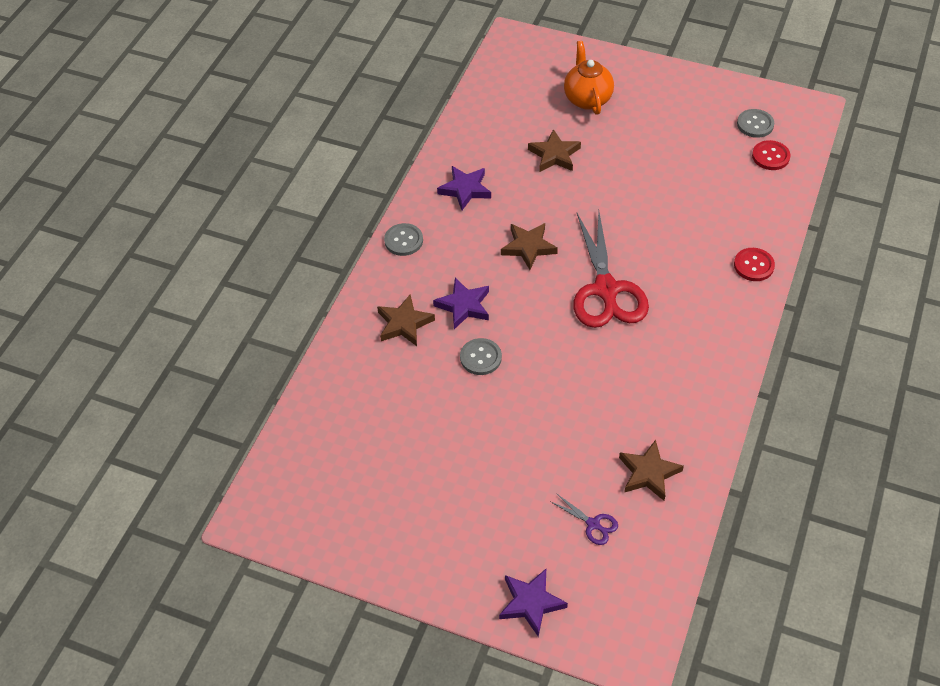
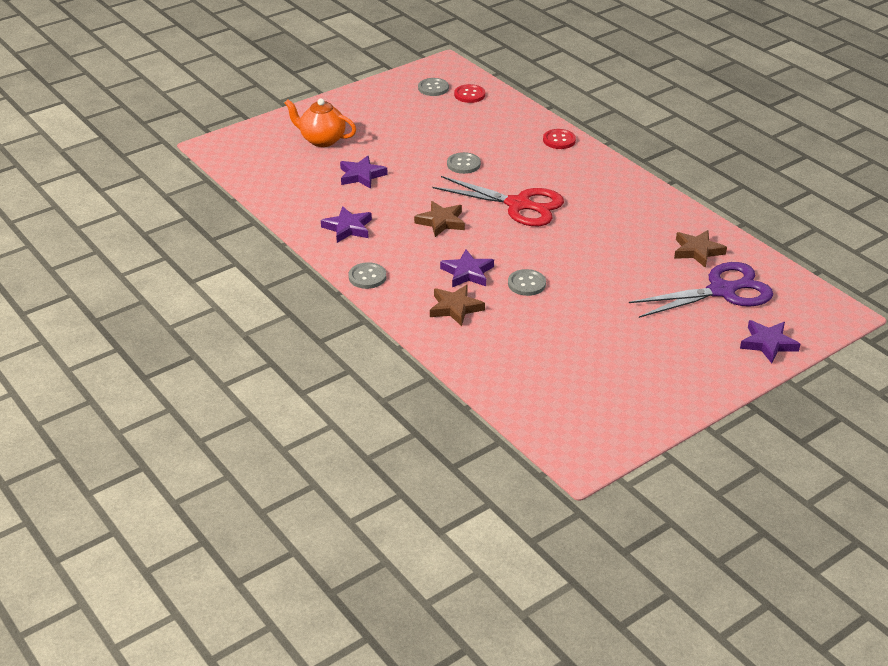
camera: 60 degrees left, 15 degrees down
brown star [528,129,581,172] -> purple star [340,156,388,189]
purple scissors [551,493,618,545] -> purple scissors [629,262,773,318], size x2.40
none -> grey button [447,152,481,174]

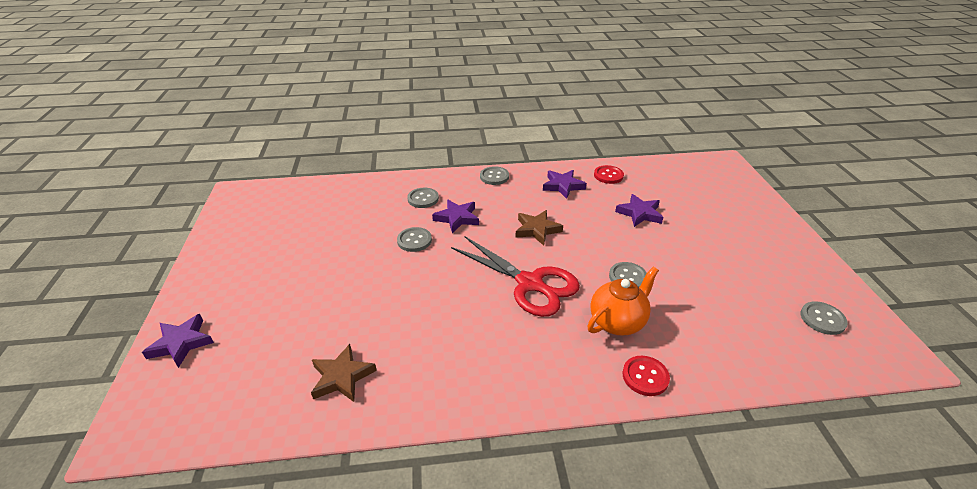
camera: 120 degrees right, 0 degrees up
orange teapot [285,98,356,147] -> orange teapot moved to [587,266,659,336]
brown star [430,285,485,326] -> grey button [407,188,439,208]
red scissors [433,176,564,226] -> red scissors turned 105 degrees counterclockwise [451,236,580,317]
red button [454,84,485,103] -> red button moved to [594,165,624,184]
purple scissors [629,262,773,318] -> none

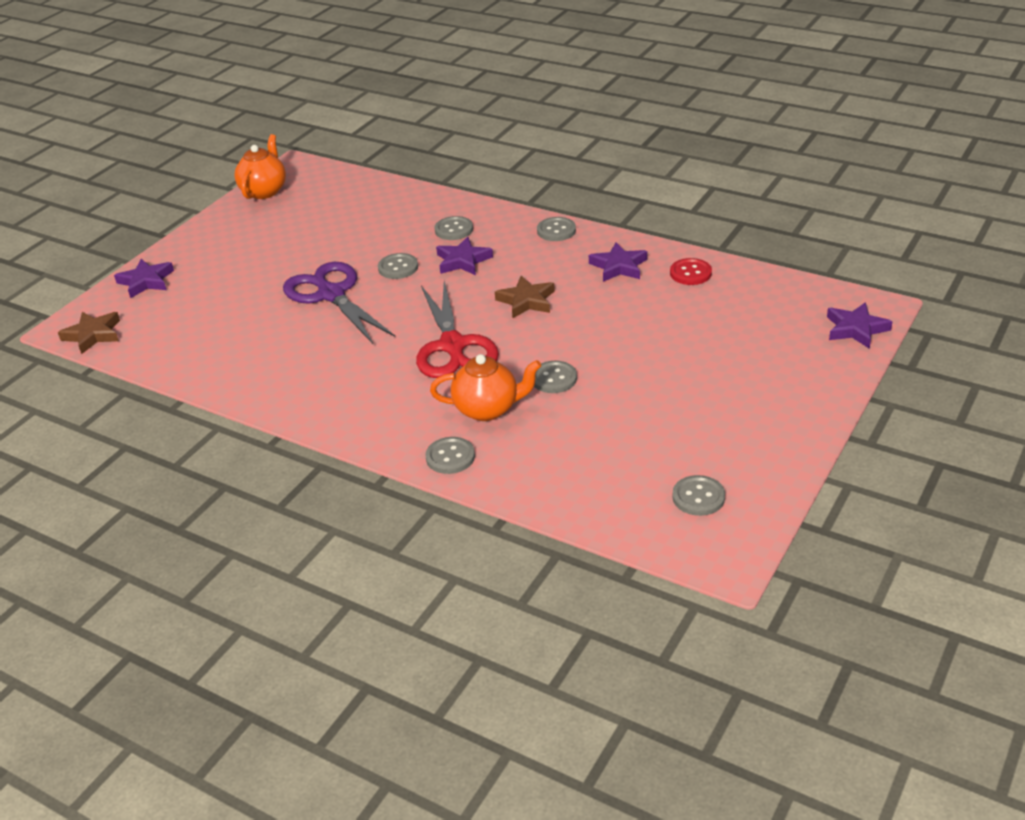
camera: 40 degrees right, 0 degrees up
brown star [311,344,377,402] -> brown star moved to [58,312,120,354]
purple star [615,194,663,227] -> purple star moved to [827,302,893,349]
red button [622,356,670,396] -> grey button [425,437,475,474]
none -> orange teapot [234,134,286,199]
none -> purple scissors [283,262,395,344]

